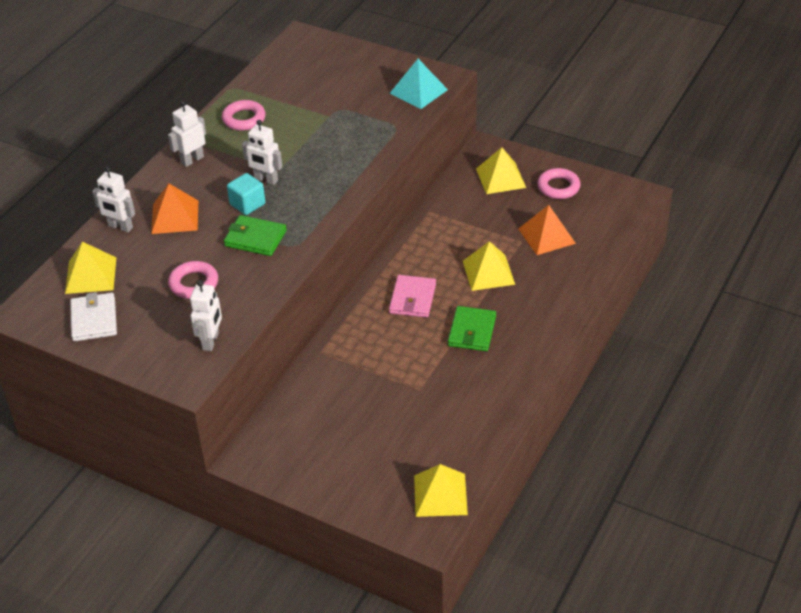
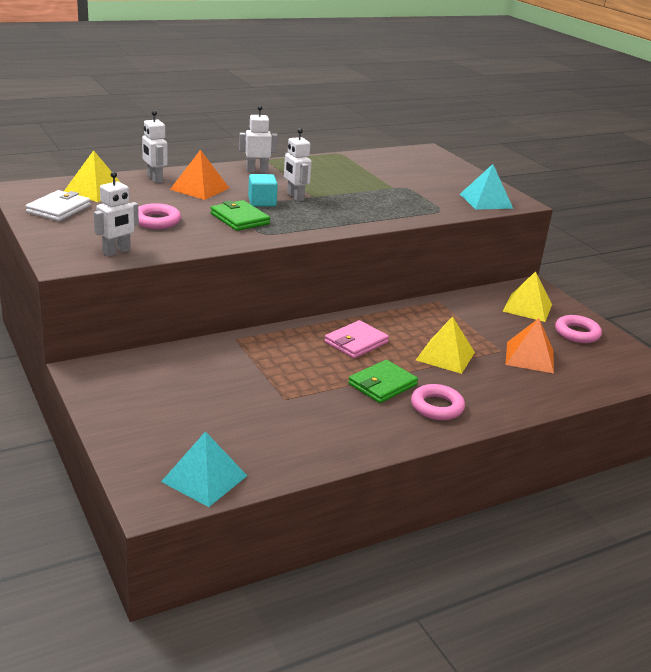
camera: 30 degrees right, 15 degrees down
pink ring [222,100,266,131] -> pink ring moved to [411,384,465,420]
yellow pyramid [414,464,468,517] -> turquoise pyramid [161,431,247,507]

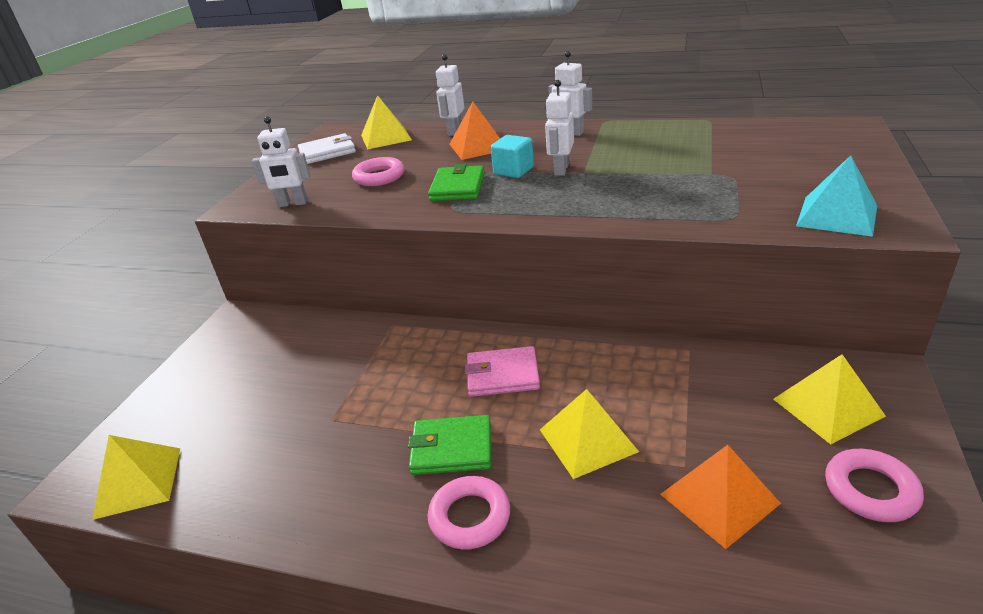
camera: 50 degrees right, 5 degrees up
turquoise pyramid [161,431,247,507] -> yellow pyramid [92,435,180,520]

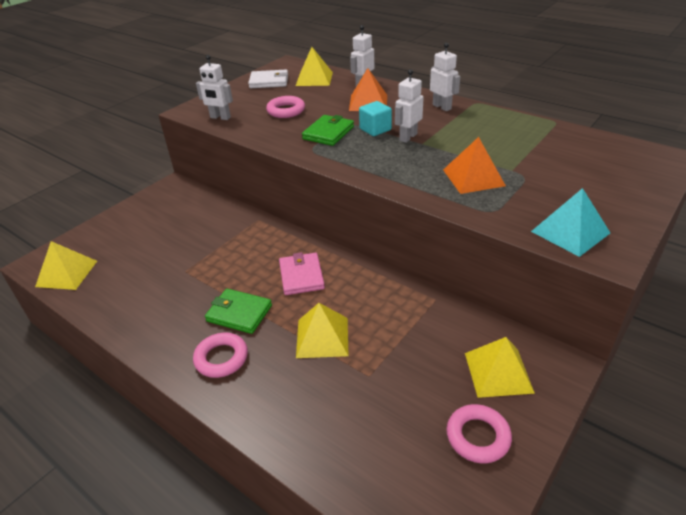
camera: 20 degrees right, 5 degrees up
pink wallet [465,346,540,397] -> pink wallet turned 60 degrees clockwise [279,252,325,295]
orange pyramid [660,445,781,549] -> orange pyramid moved to [443,137,506,194]

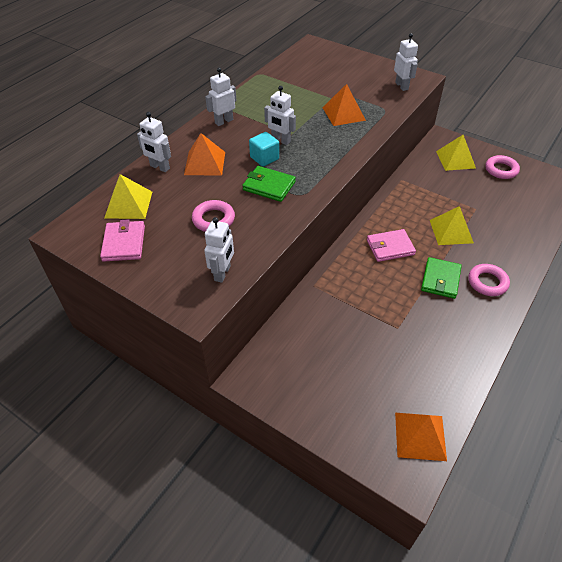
camera: 95 degrees left, 10 degrees up
yellow pyramid [35,241,97,290] -> orange pyramid [395,413,447,461]
white wallet [248,70,288,88] -> pink wallet [100,219,145,262]
turquoise pyramid [531,188,610,257] -> white robot [394,33,418,91]

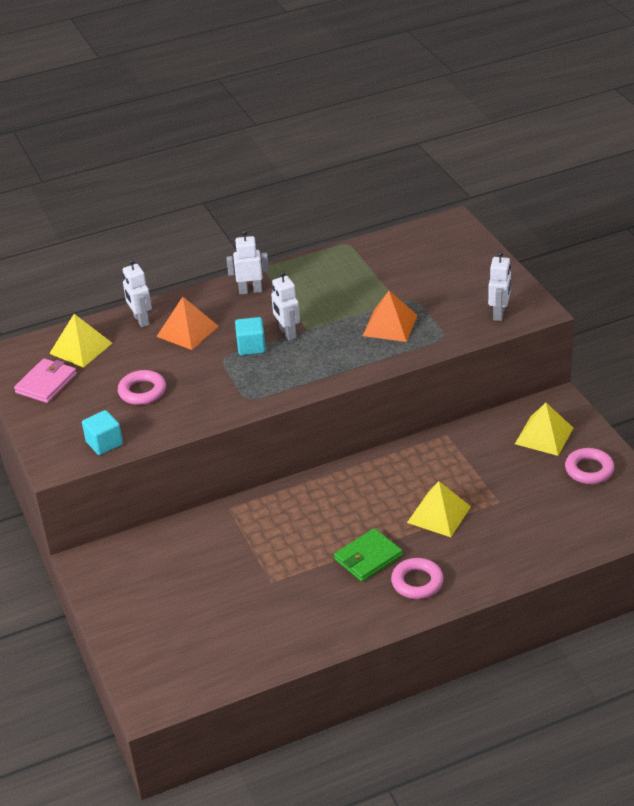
camera: 35 degrees right, 10 degrees down
white robot [204,217,234,283] -> turquoise cube [82,410,123,455]
green wallet [242,166,296,202] -> none
pink wallet [367,229,416,262] -> none
orange pyramid [395,413,447,461] -> none

